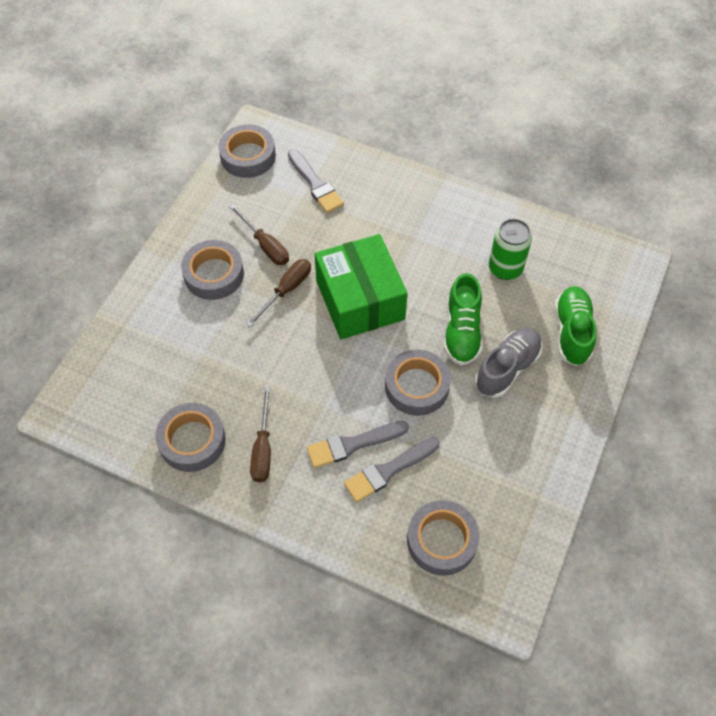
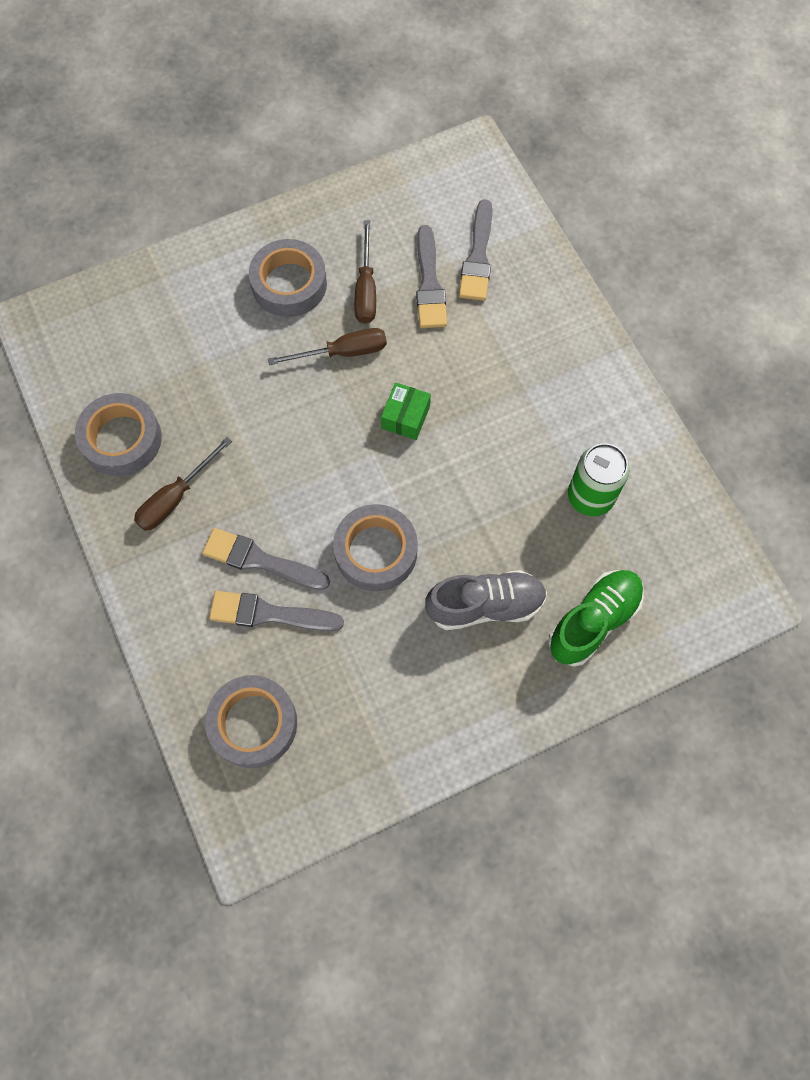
camera: 40 degrees right, 10 degrees up
grey tape [218,124,276,178] -> none
green box [314,234,408,339] -> green box [381,382,431,440], size x0.42
green shoe [444,273,483,366] -> none
none -> grey brush [416,225,447,328]

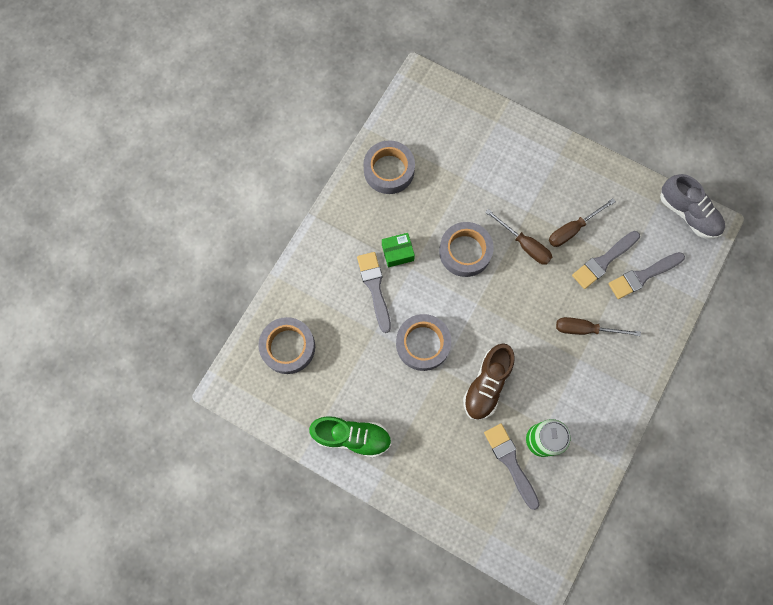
camera: 55 degrees right, 5 degrees up
brown screwdriver [134,437,232,531] -> brown screwdriver moved to [556,317,641,336]
grey brush [209,591,344,631] -> grey brush moved to [484,424,540,510]
grey tape [249,239,327,317] -> grey tape moved to [439,222,494,277]
green box [381,382,431,440] -> green box moved to [382,233,415,268]
grey shoe [425,570,547,630] -> grey shoe moved to [660,174,725,239]
green shoe [548,570,644,666] -> green shoe moved to [309,416,391,458]
none -> brown shoe [463,343,515,420]

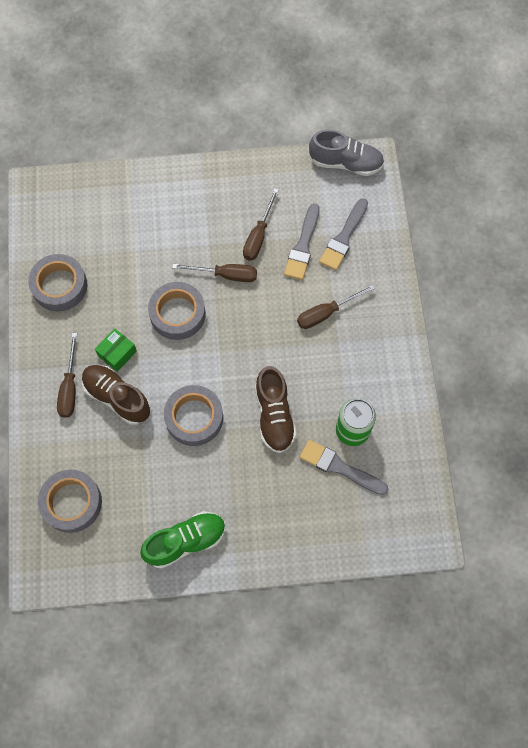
camera: 35 degrees left, 5 degrees down
grey brush [357,252,391,333] -> brown shoe [82,365,151,425]
none -> brown screwdriver [57,333,77,418]

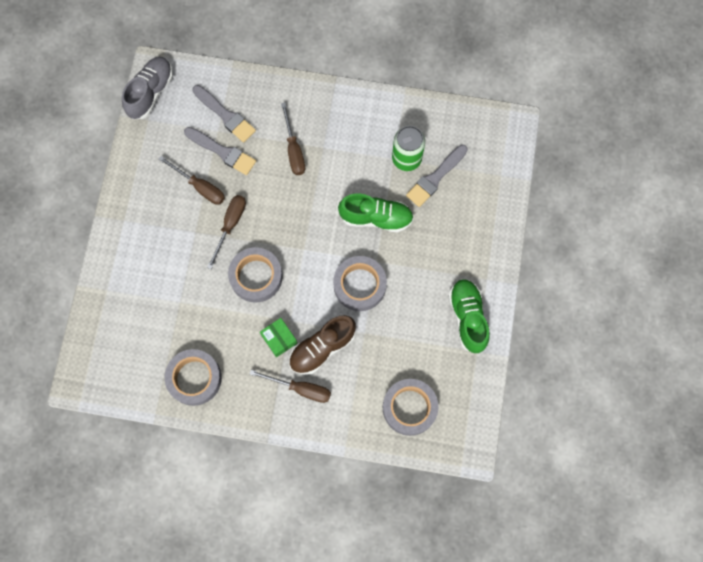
camera: 75 degrees left, 5 degrees up
brown shoe [255,366,297,453] -> green shoe [338,193,414,233]

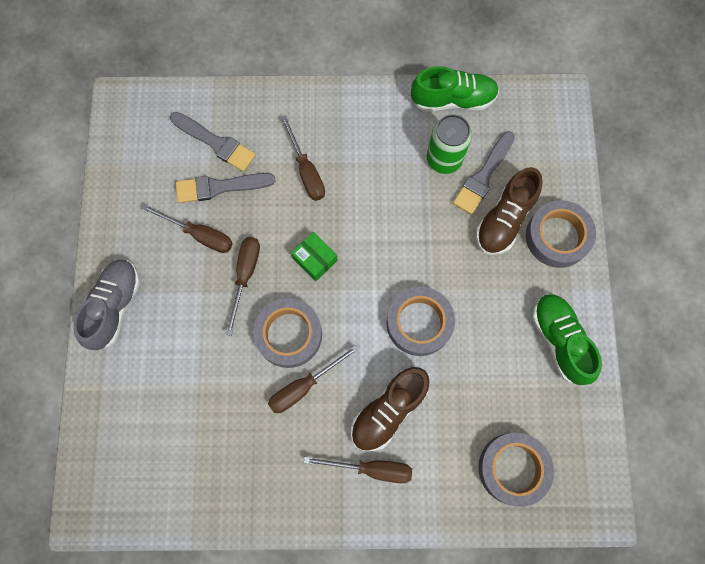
camera: 10 degrees left, 0 degrees up
grey shoe [122,57,173,119] -> grey shoe moved to [73,260,140,350]
grey tape [165,349,222,406] -> grey tape moved to [526,200,596,268]
grey brush [184,127,256,175] -> grey brush turned 150 degrees clockwise [175,173,275,203]
green box [260,318,297,357] -> green box moved to [291,232,337,281]
green shoe [338,193,414,233] -> green shoe moved to [411,66,499,112]
none -> brown screwdriver [268,345,359,413]
none -> brown shoe [476,167,543,255]

